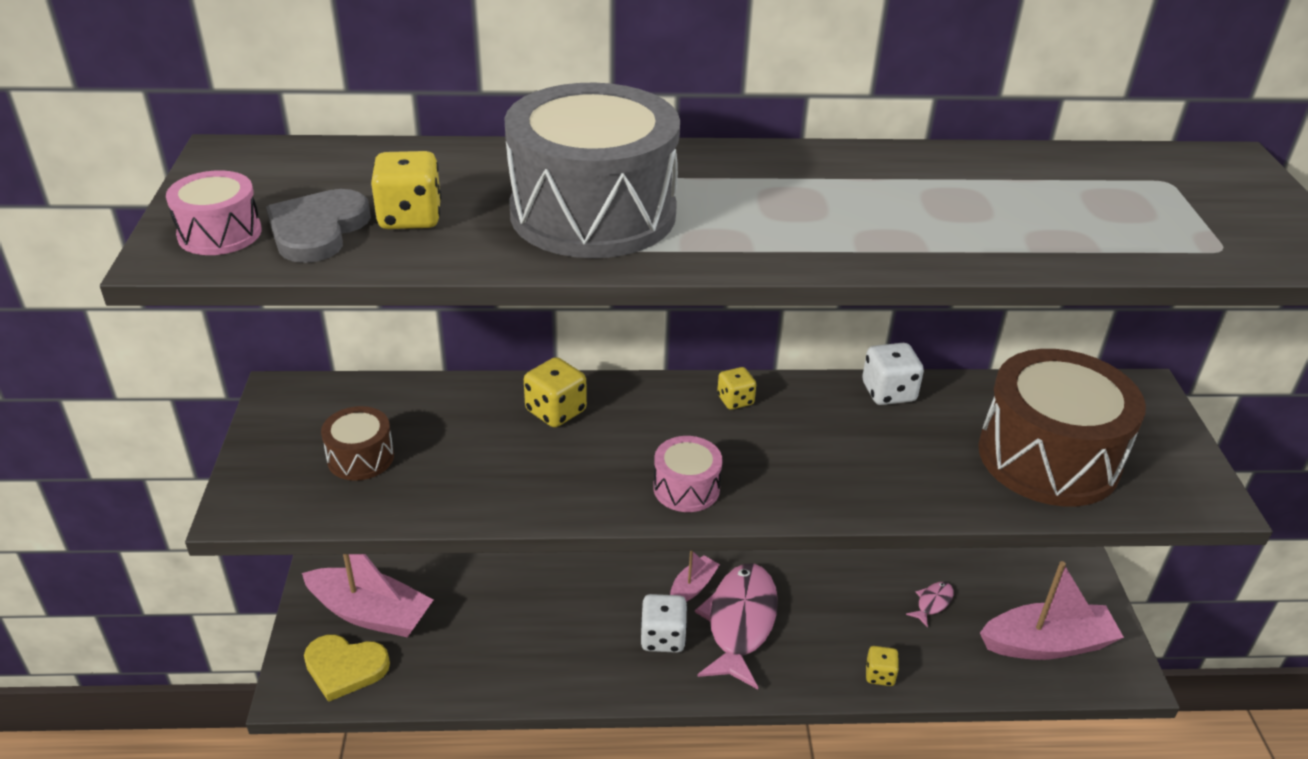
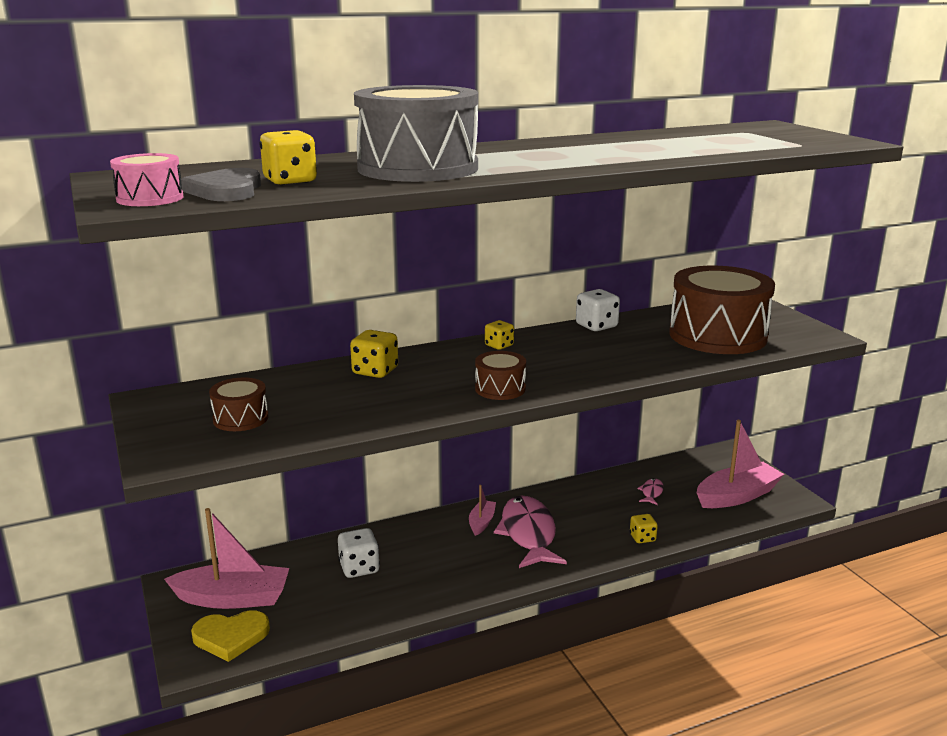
camera: 20 degrees left, 15 degrees down
white dice [641,594,688,653] -> white dice moved to [338,528,380,578]
pink drum [653,436,723,512] -> brown drum [475,351,526,400]

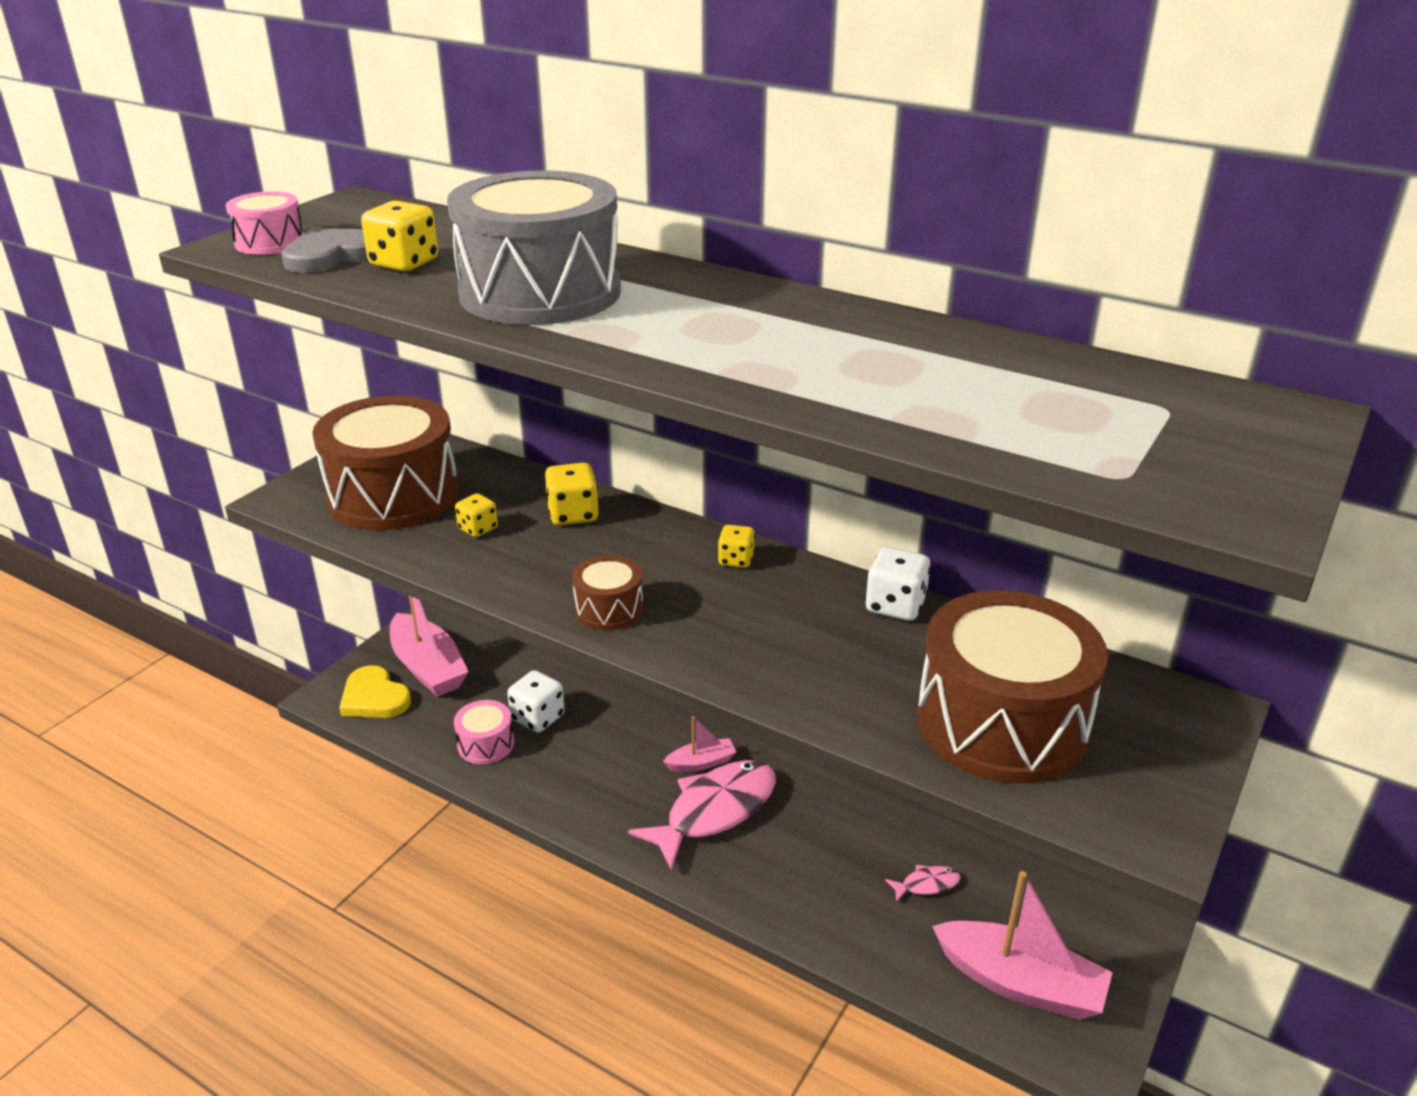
camera: 55 degrees right, 10 degrees up
brown drum [209,377,269,431] -> brown drum [312,395,459,530], size x2.16
yellow dice [630,514,658,543] -> yellow dice moved to [455,493,498,537]
none -> pink drum [454,700,514,764]

